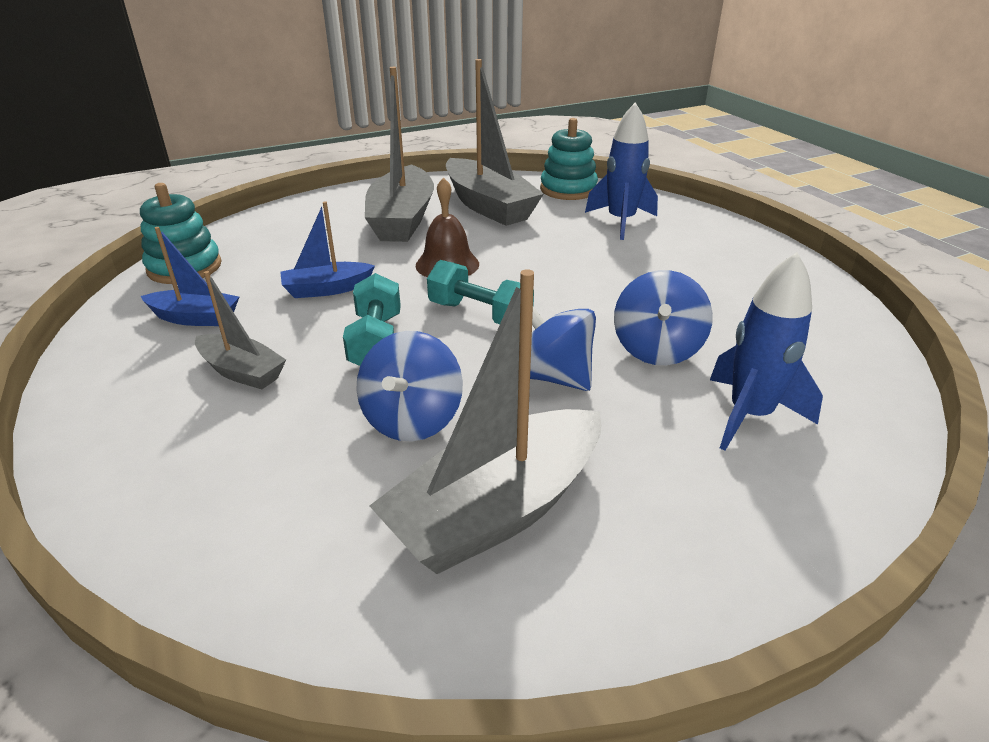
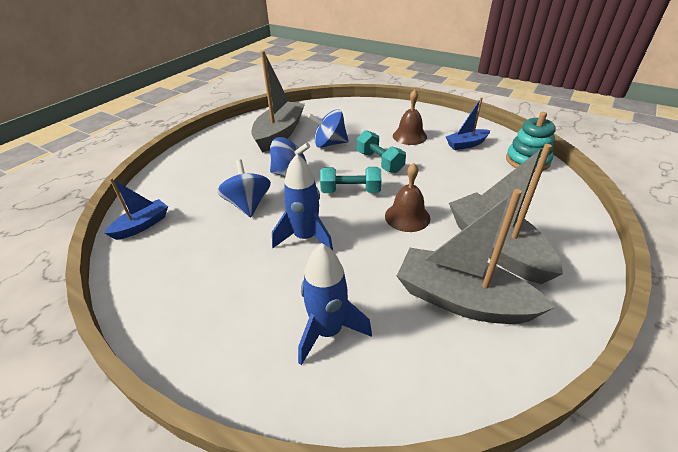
camera: 150 degrees right, 5 degrees up
grey boat [195,271,286,389] -> brown bell [393,89,427,145]
blue boat [280,201,375,298] -> blue boat moved to [104,178,168,240]
blue spinning top [356,331,463,441] -> blue spinning top turned 75 degrees counterclockwise [308,109,349,148]
turquoise stacking toy [540,118,598,200] -> none
blue rocket [710,252,823,451] -> blue rocket moved to [272,154,333,250]

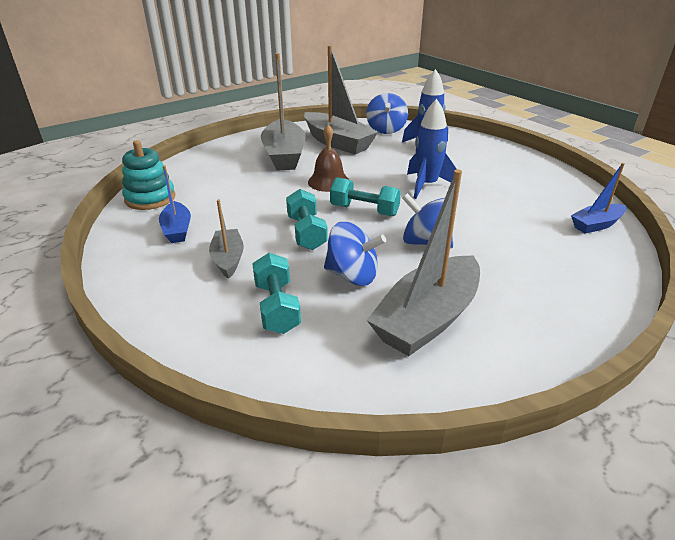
camera: 160 degrees left, 5 degrees down
blue spinning top [217,159,271,217] -> blue spinning top moved to [366,93,408,134]
brown bell [393,89,427,145] -> grey boat [209,199,244,279]
blue boat [446,97,490,150] -> blue boat turned 75 degrees clockwise [159,165,191,243]
none -> turquoise dumbbell [252,253,301,334]

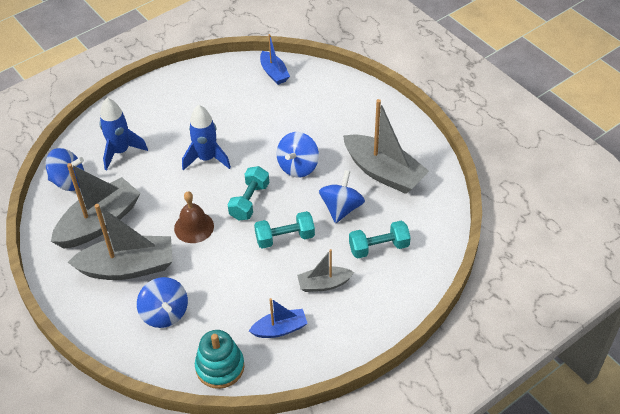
camera: 90 degrees left, 15 degrees up
none -> blue spinning top [137,277,188,328]

